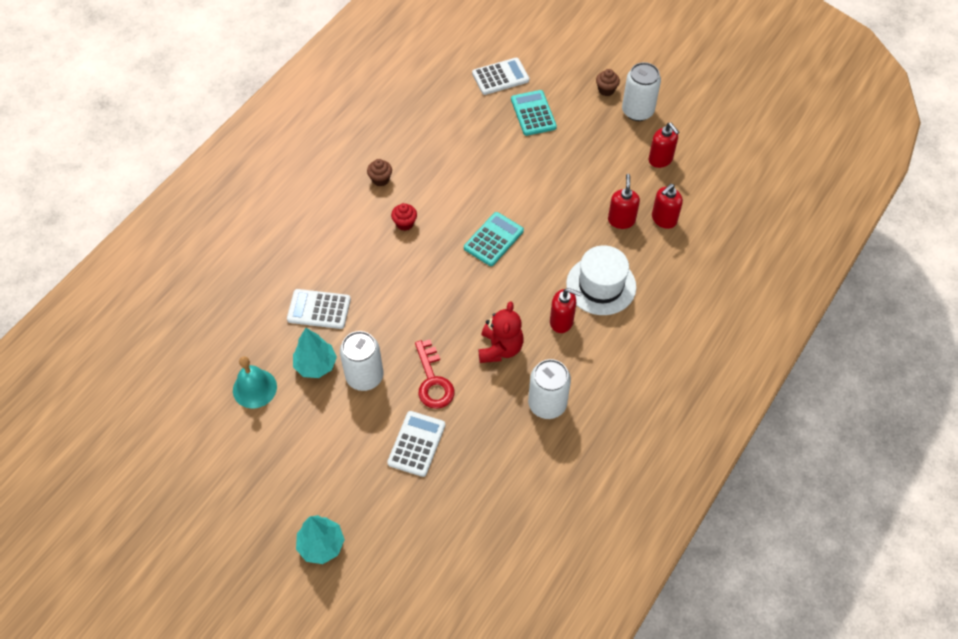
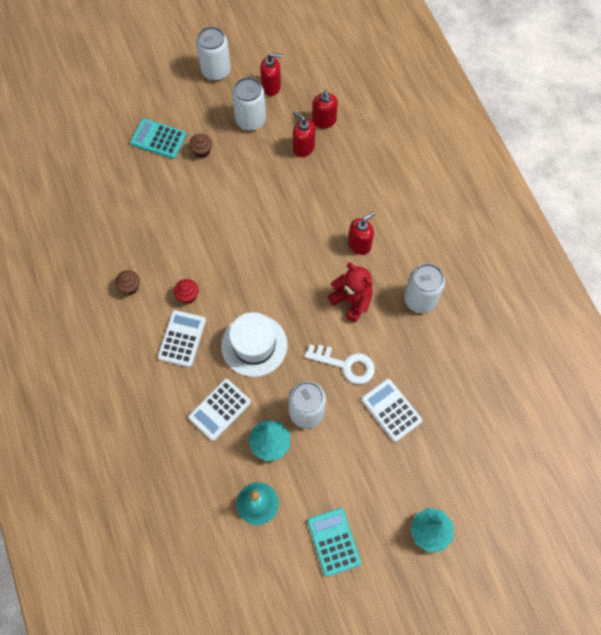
camera: 55 degrees left, 10 degrees up
red key [415,339,454,409] -> white key [305,344,375,384]
turquoise calculator [464,212,524,266] -> turquoise calculator moved to [307,508,361,577]
white calculator [472,58,529,95] -> white calculator moved to [158,310,206,367]
white hat [566,245,636,315] -> white hat moved to [221,312,287,377]
brown cupcake [596,69,620,96] -> brown cupcake moved to [189,134,212,158]
none -> white can [232,77,266,130]

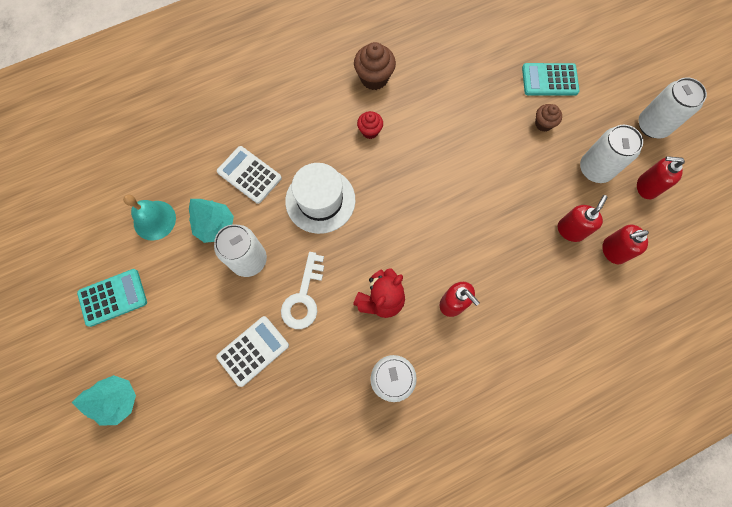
camera: 85 degrees right, 5 degrees up
brown cupcake [115,270,140,295] -> brown cupcake [354,42,396,90], size x1.63
turquoise calculator [130,118,186,159] -> turquoise calculator turned 105 degrees counterclockwise [522,63,579,96]
white calculator [158,310,206,367] -> none
red soap dispenser [260,53,283,96] -> red soap dispenser turned 105 degrees clockwise [637,156,685,199]

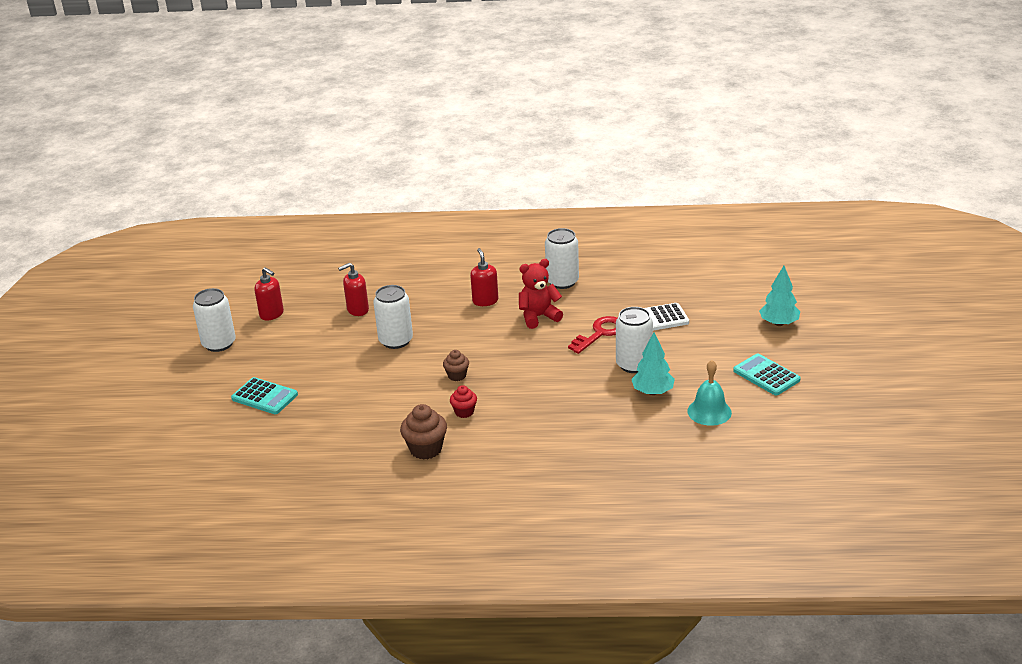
camera: 150 degrees left, 40 degrees down
turquoise calculator [77,269,147,327] -> turquoise calculator turned 45 degrees clockwise [733,353,801,396]
white calculator [217,146,282,204] -> none
white key [281,252,324,329] -> red key [568,316,617,354]
white hat [285,163,355,234] -> none
brown cupcake [535,104,562,132] -> brown cupcake moved to [443,350,469,381]
white can [580,125,643,183] -> white can moved to [373,285,413,349]
red soap dispenser [602,224,649,264] -> none

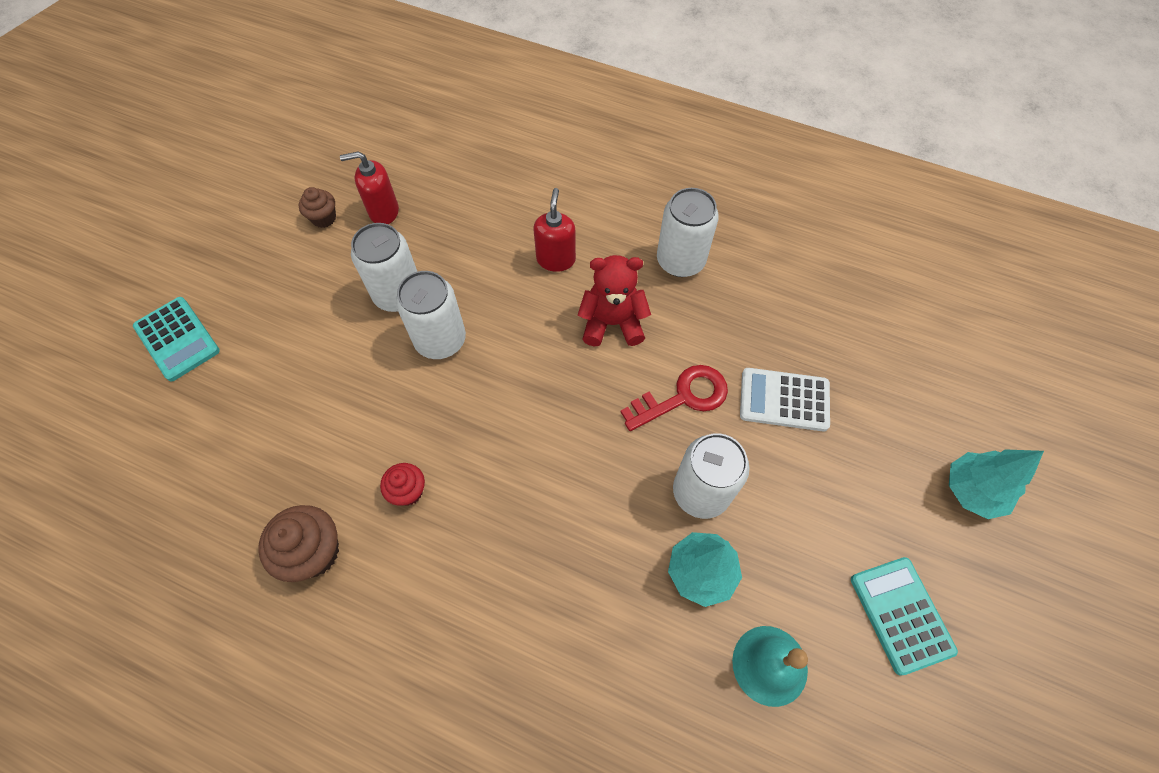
camera: 20 degrees right, 30 degrees up
white can [193,288,236,352] -> white can moved to [396,271,466,359]
red soap dispenser [254,267,284,320] -> none
brown cupcake [443,350,469,381] -> brown cupcake moved to [299,187,336,228]

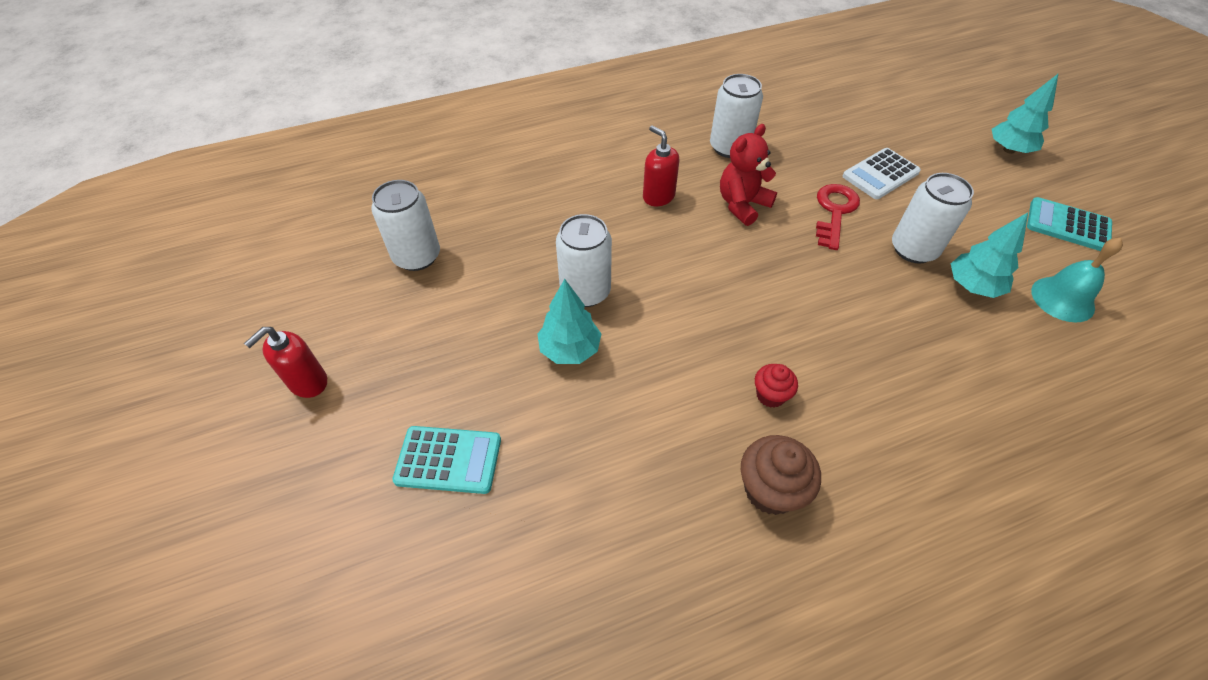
camera: 45 degrees left, 10 degrees down
brown cupcake [299,187,336,228] -> none
red soap dispenser [340,152,399,224] -> red soap dispenser moved to [244,327,327,398]
white can [396,271,466,359] -> white can moved to [371,180,440,271]
none -> turquoise tree [537,279,601,364]

